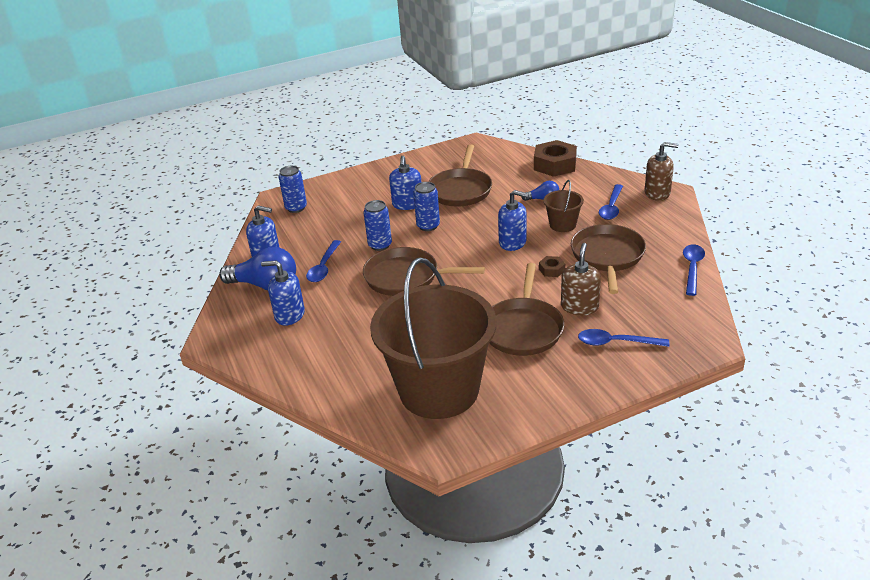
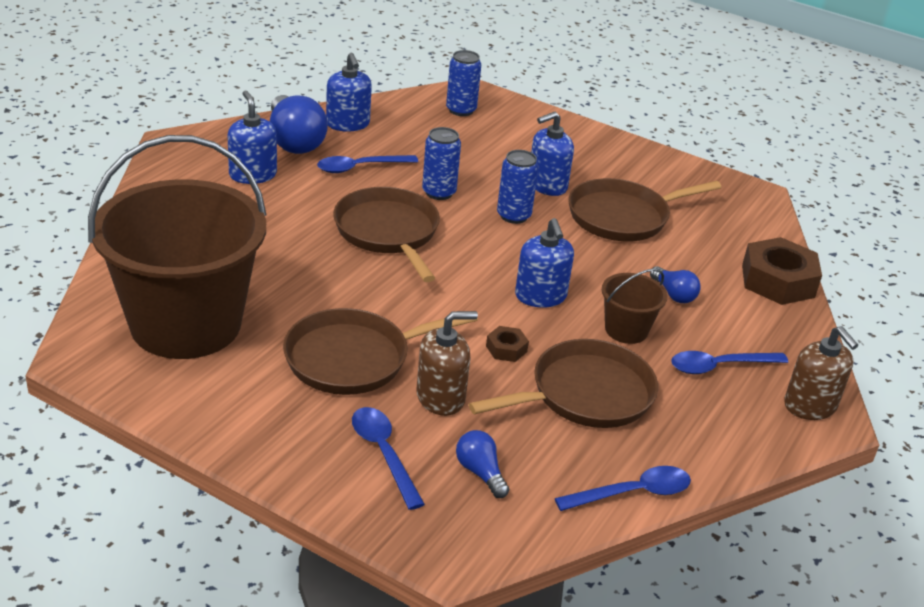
camera: 50 degrees right, 0 degrees up
none -> blue light bulb [456,430,509,498]

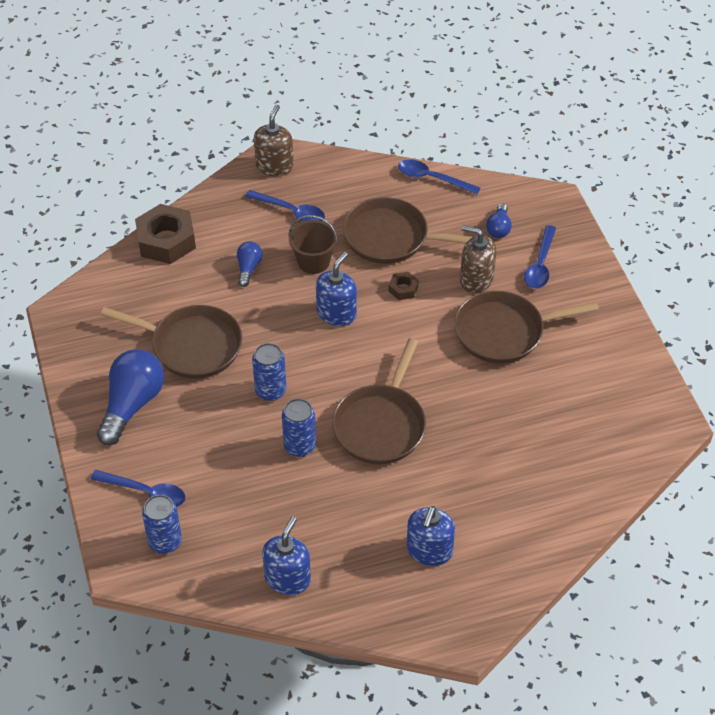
camera: 135 degrees left, 15 degrees up
brown bucket [88,135,266,359] -> none
blue light bulb [270,95,328,154] -> blue light bulb moved to [97,349,164,445]
brown pan [283,308,478,395] -> brown pan turned 150 degrees clockwise [454,291,599,364]
blue spoon [317,155,418,173] -> blue spoon moved to [91,470,186,507]
blue soap dispenser [531,111,574,196] -> none

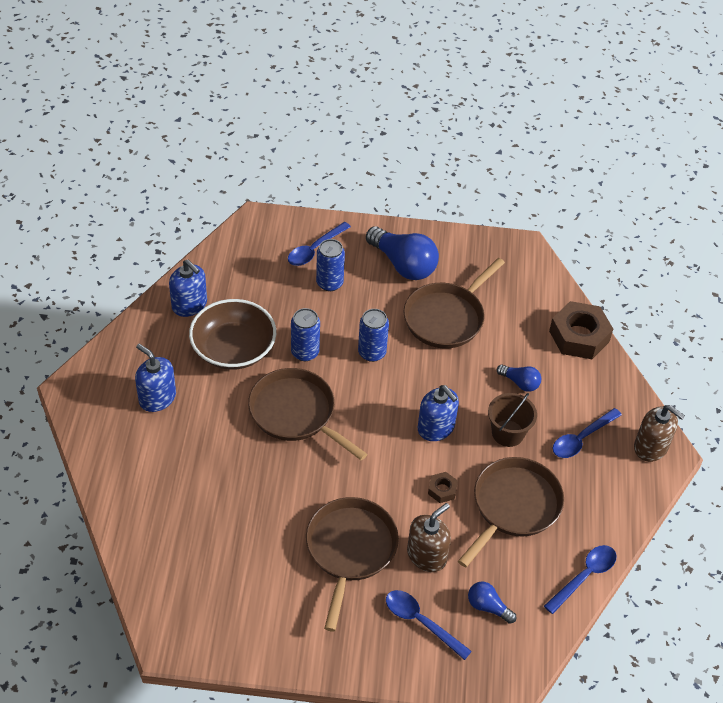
camera: 110 degrees right, 0 degrees up
blue can [142,495,182,554] -> blue can moved to [316,239,345,291]
none -> brown bowl [189,299,276,370]

